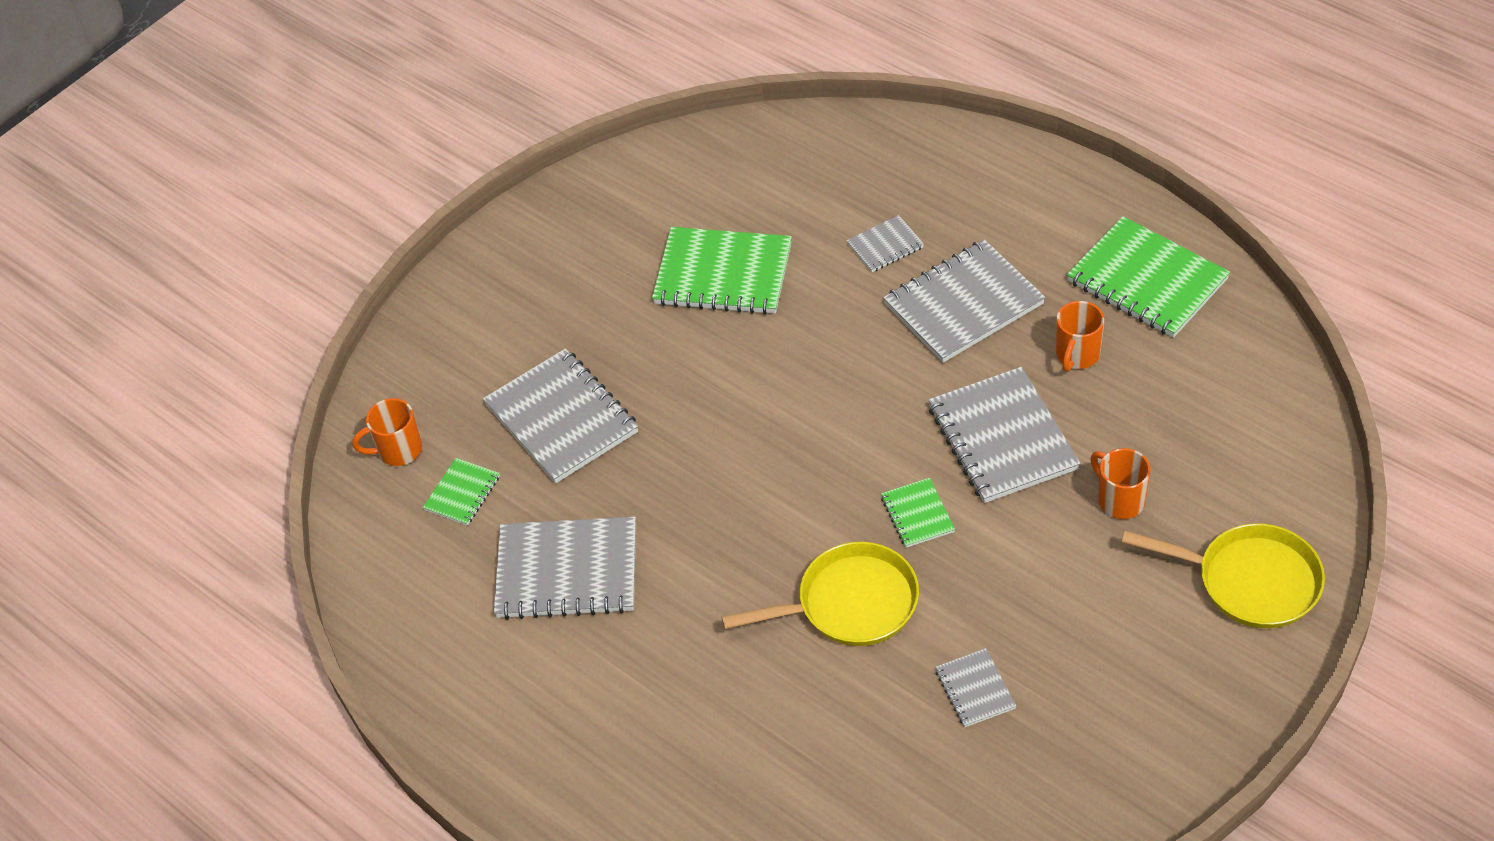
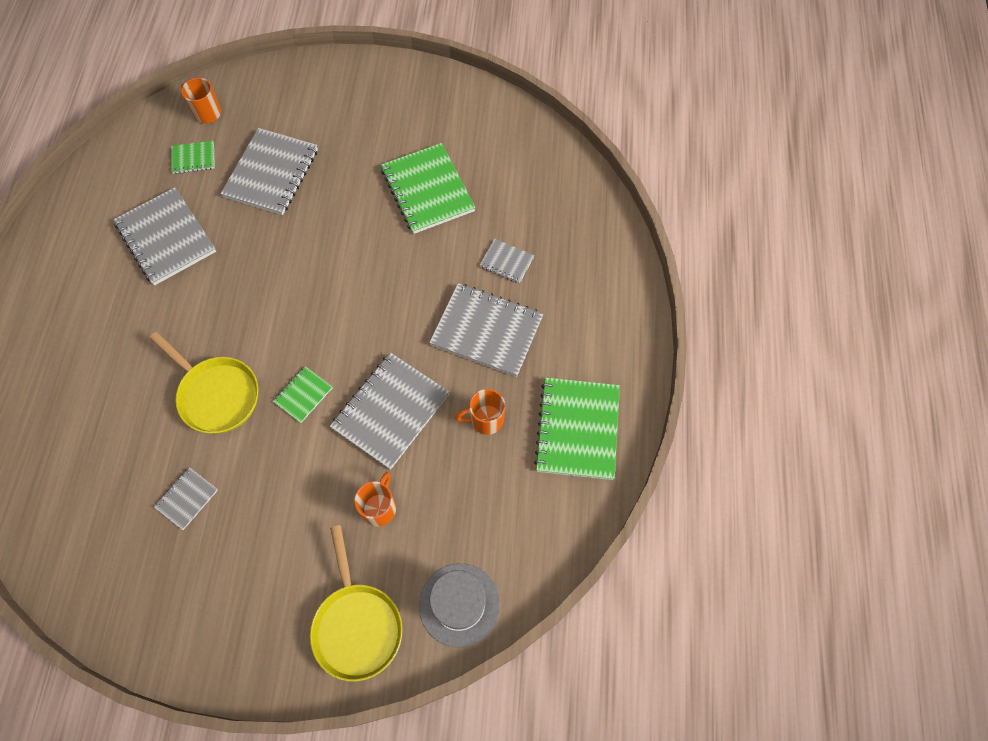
camera: 50 degrees right, 15 degrees up
none -> grey hat [419,563,500,648]

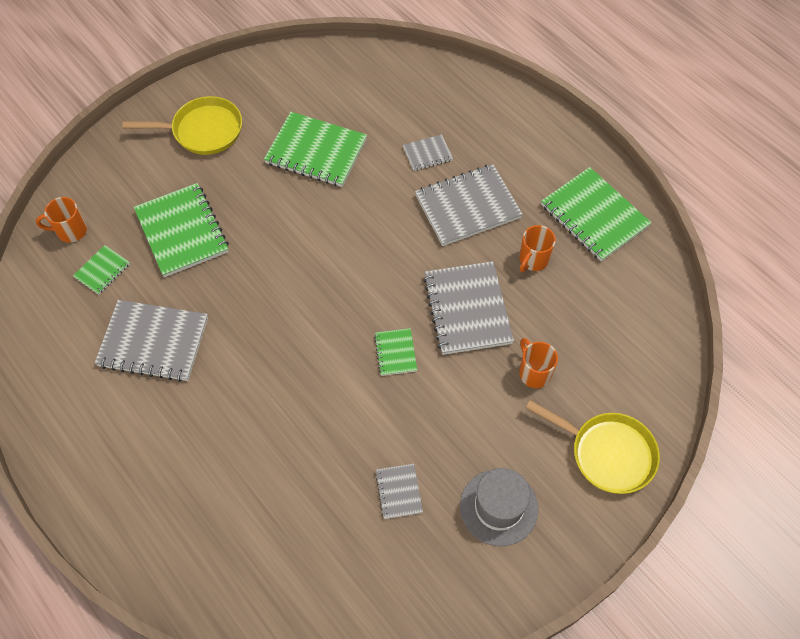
camera: 45 degrees left, 5 degrees down
yellow pan [150,332,259,434] -> yellow pan moved to [122,96,242,155]
grey notebook [220,128,318,215] -> green notebook [134,183,229,277]
grey hat [419,563,500,648] -> grey hat moved to [460,468,538,546]

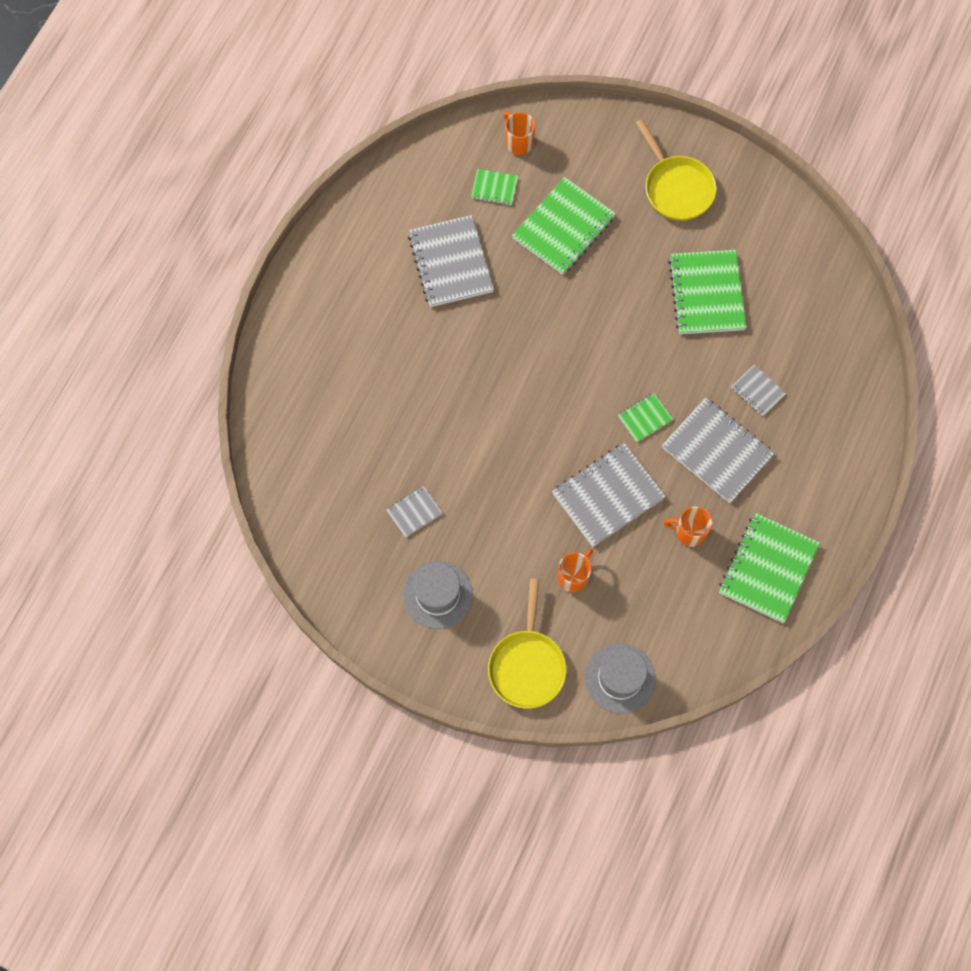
camera: 65 degrees right, 10 degrees up
green notebook [374,328,417,376] -> green notebook moved to [618,393,673,442]
none -> grey hat [585,643,656,714]

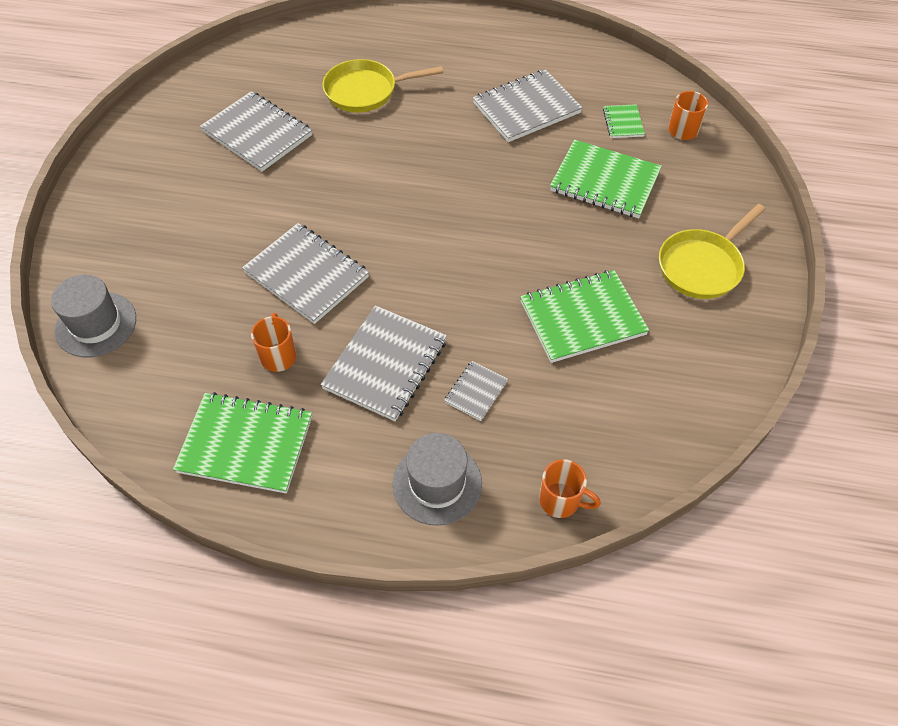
camera: 75 degrees right, 15 degrees down
grey notebook [387,486,443,537] -> grey notebook [200,91,312,172], size x2.02
grey hat [403,561,473,629] -> grey hat moved to [393,433,482,526]
yellow pan [488,578,567,709] -> yellow pan moved to [323,59,443,113]
orange mug [558,549,593,592] -> orange mug moved to [539,459,601,518]
green notebook [618,393,673,442] -> none

